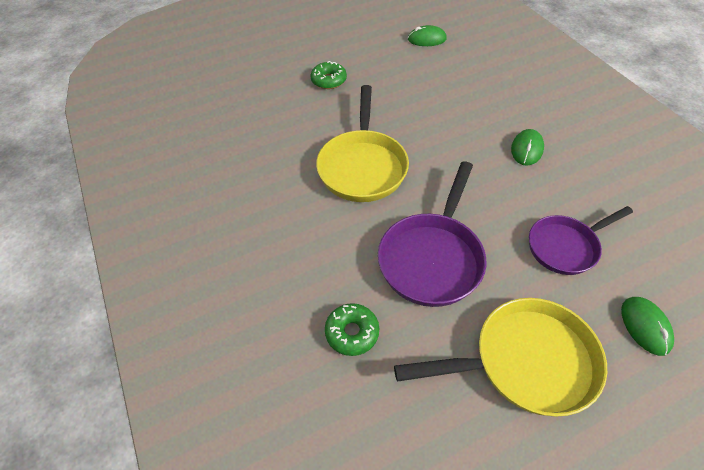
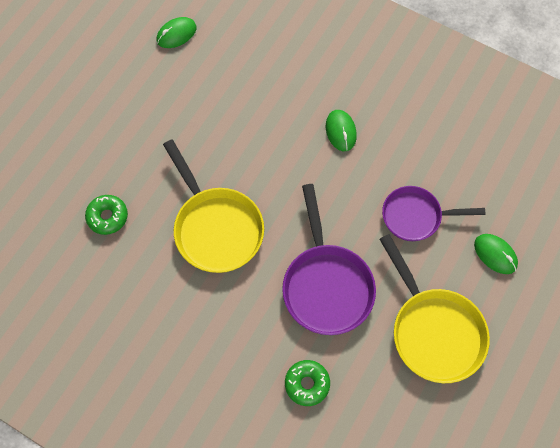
camera: 35 degrees left, 15 degrees up
green donut [311,61,347,89] -> green donut moved to [85,195,128,235]
yellow pan [394,298,607,417] -> yellow pan turned 105 degrees clockwise [379,234,490,383]
purple pan [529,206,633,275] -> purple pan turned 60 degrees clockwise [382,186,485,241]

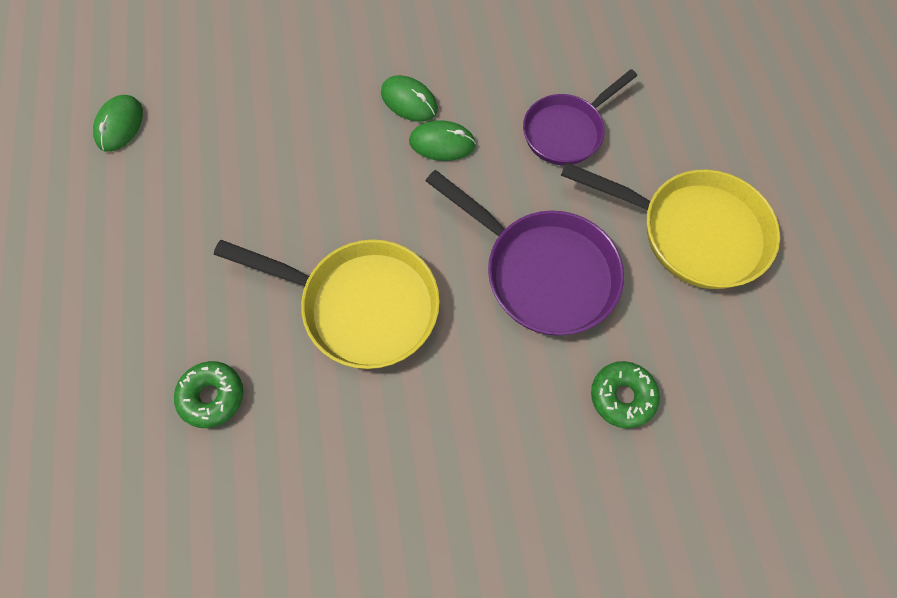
camera: 40 degrees left, 0 degrees up
green mouse [474,234,518,274] -> green mouse moved to [409,120,476,161]

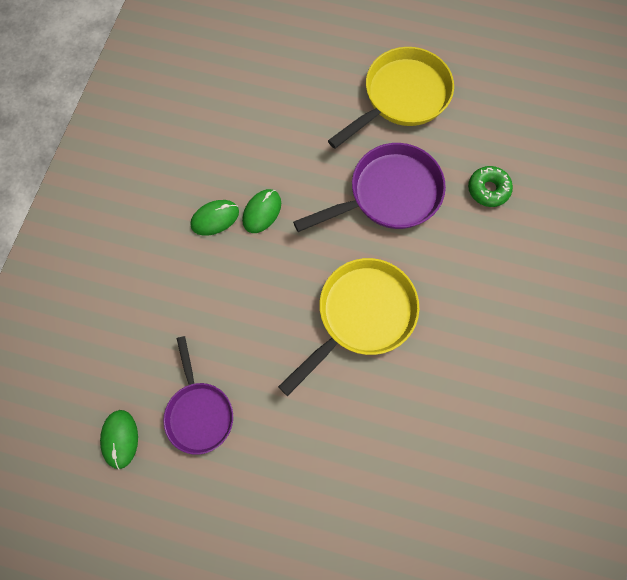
camera: 65 degrees left, 5 degrees up
green mouse [93,95,143,152] -> green mouse turned 45 degrees clockwise [100,410,138,469]
green donut [174,361,243,428] -> none
purple pan [523,69,637,165] -> purple pan moved to [163,336,233,454]

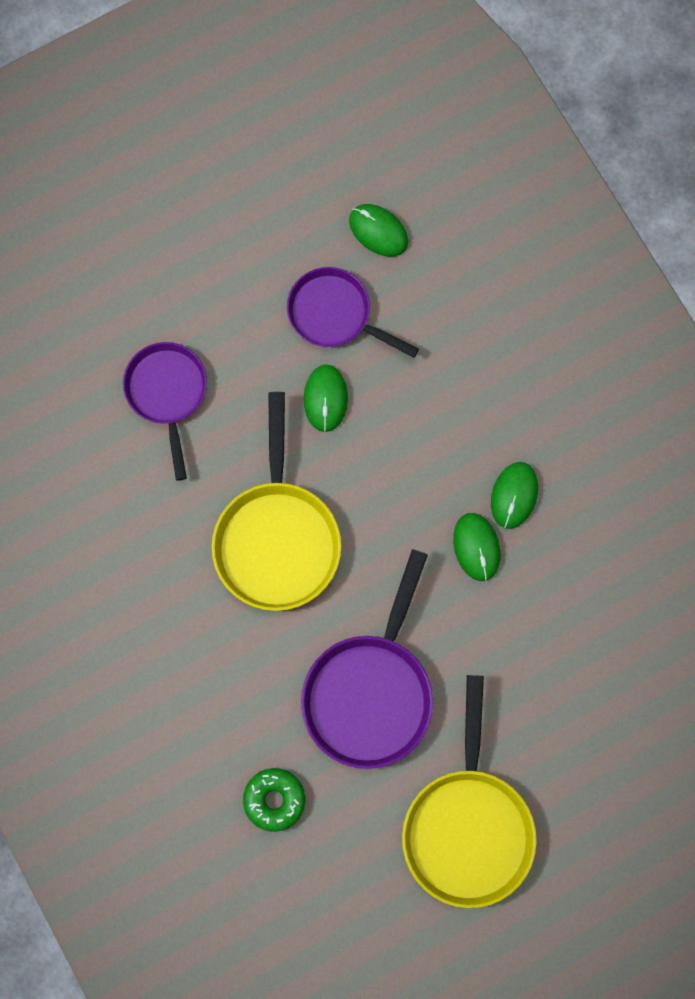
camera: 135 degrees right, 5 degrees up
none -> purple pan [123,342,207,481]
none -> green mouse [304,364,348,432]

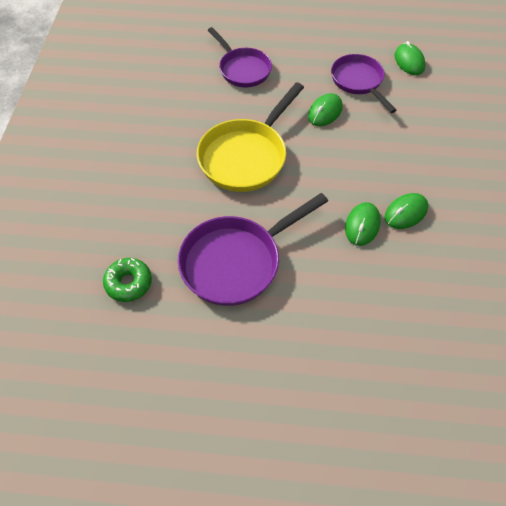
camera: 35 degrees right, 20 degrees down
purple pan [123,342,207,481] -> purple pan turned 120 degrees clockwise [208,27,272,87]
yellow pan [402,675,537,908] -> none

